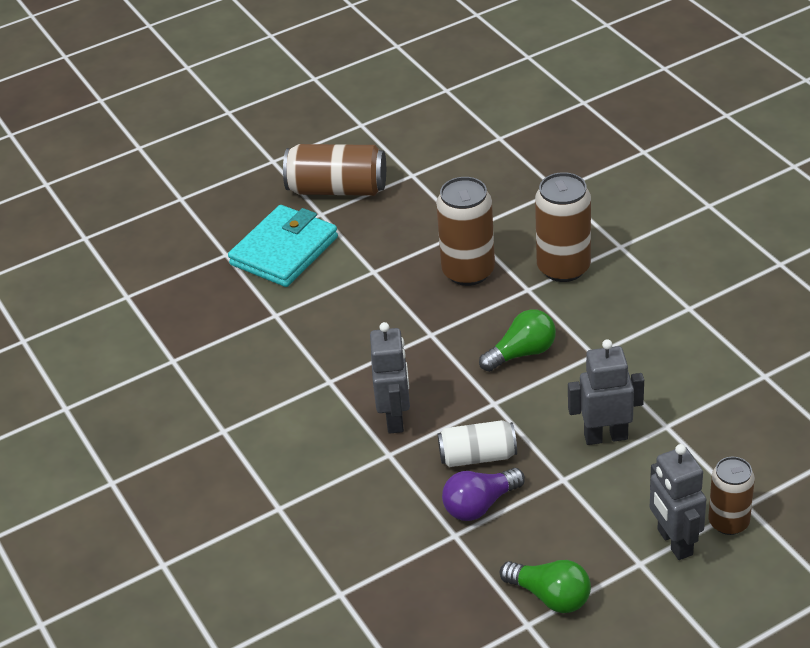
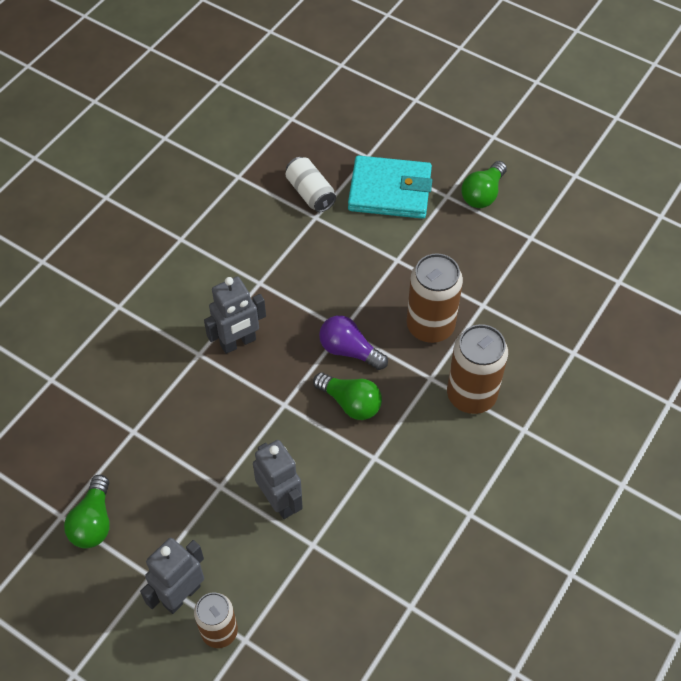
camera: 60 degrees right, 15 degrees up
brown can [283,144,386,196] -> green light bulb [461,161,507,208]
white can [438,420,517,467] -> white can moved to [286,157,336,212]
purple light bulb [442,468,525,521] -> purple light bulb moved to [319,315,388,370]

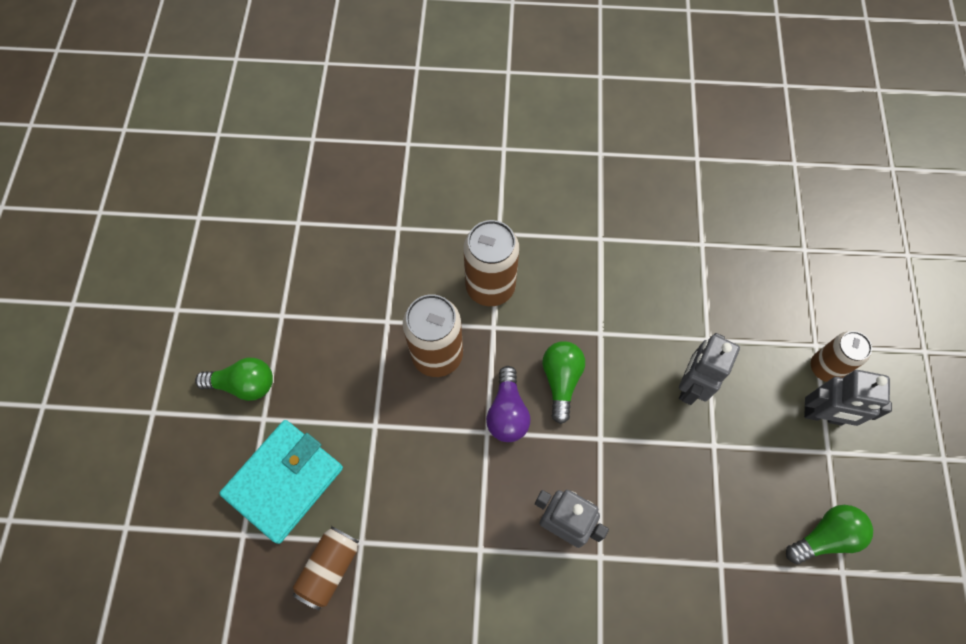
camera: 120 degrees left, 10 degrees up
white can [286,157,336,212] -> brown can [293,526,359,610]
turquoise wallet [348,155,432,219] -> turquoise wallet turned 60 degrees clockwise [219,420,343,544]

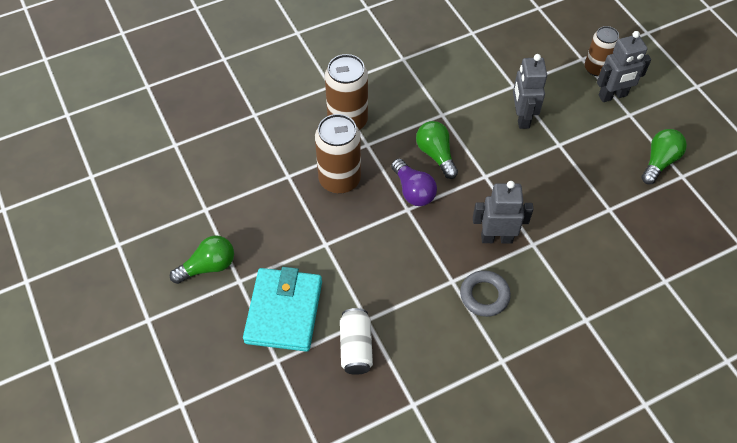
camera: 30 degrees left, 10 degrees down
brown can [293,526,359,610] -> white can [340,308,373,375]
none -> grey ring [460,270,511,317]

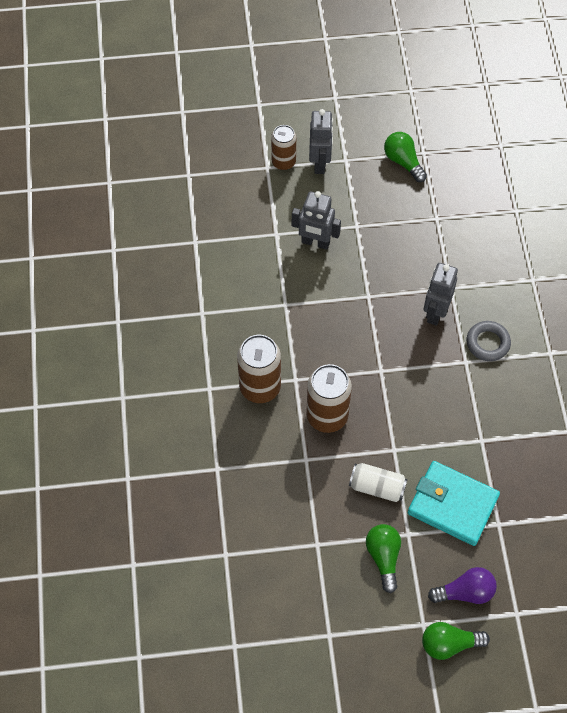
camera: 70 degrees left, 5 degrees up
white can [340,308,373,375] -> white can moved to [349,463,408,502]
purple light bulb [391,158,437,206] -> purple light bulb moved to [428,567,497,604]
green light bulb [416,121,458,179] -> green light bulb moved to [422,622,490,660]

